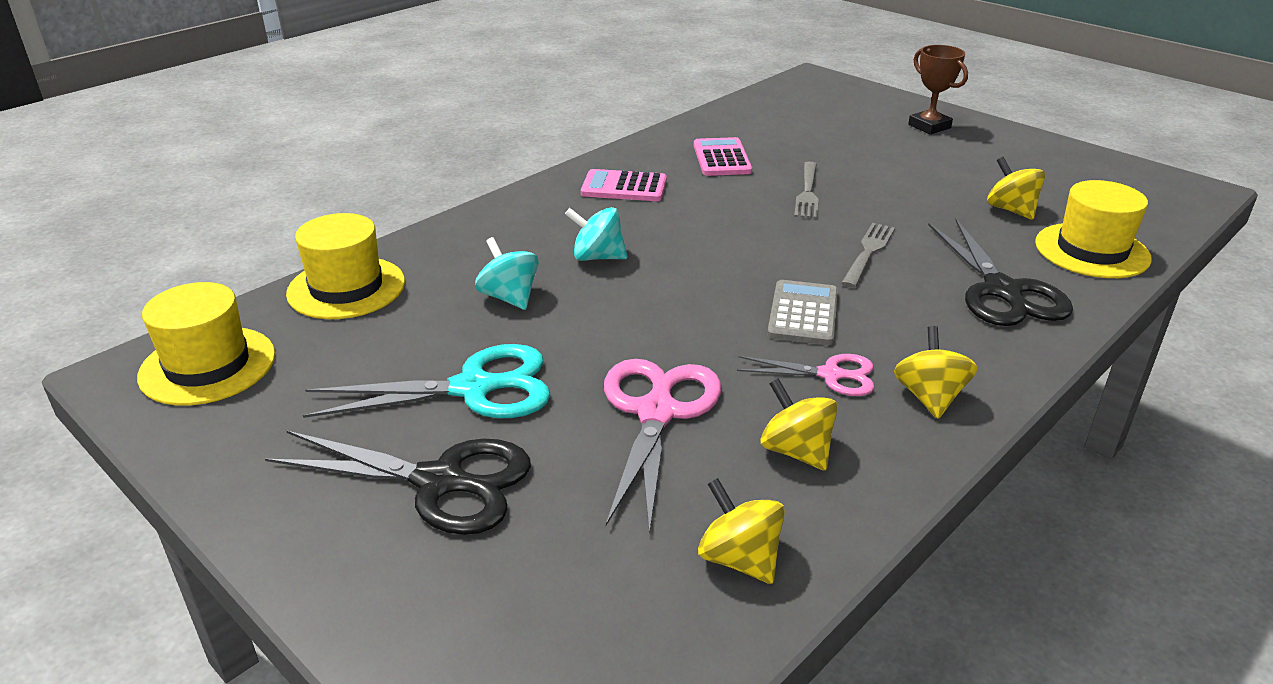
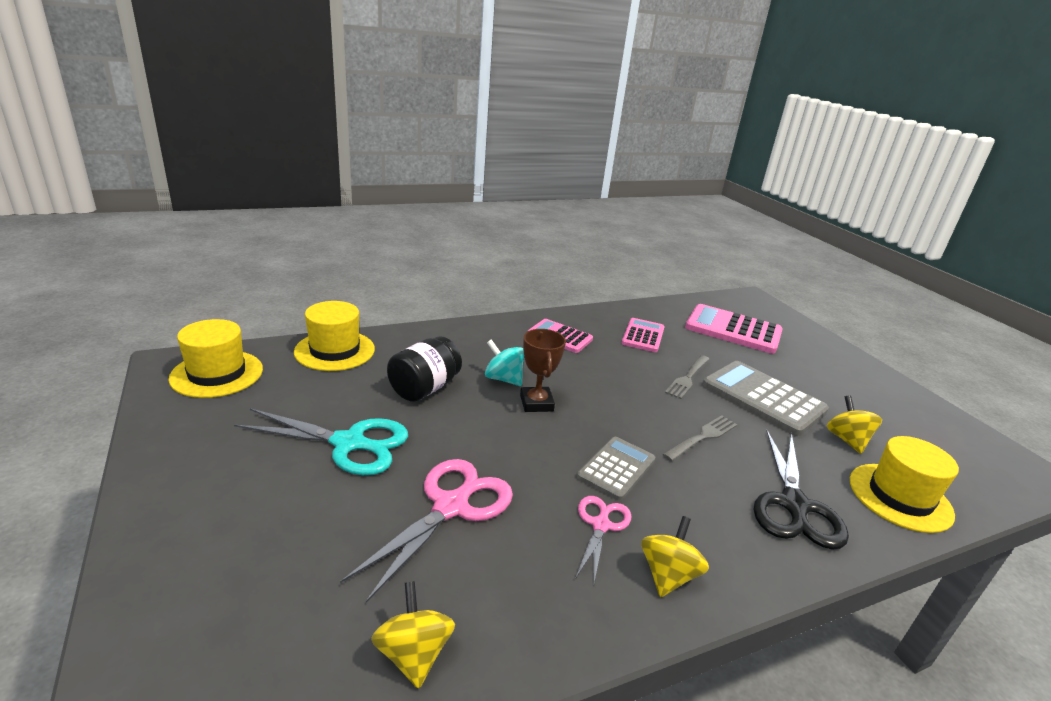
camera: 20 degrees right, 5 degrees down
black scissors [265,431,531,535] -> none
turquoise spinning top [475,237,539,310] -> black jar [387,336,462,402]
pink scissors [737,354,874,396] -> pink scissors turned 105 degrees counterclockwise [575,496,631,582]
yellow spinning top [760,378,838,471] -> none
brown trophy [908,45,968,134] -> brown trophy moved to [520,329,566,412]
none -> pink calculator [685,304,783,354]
none -> grey calculator [702,361,829,436]

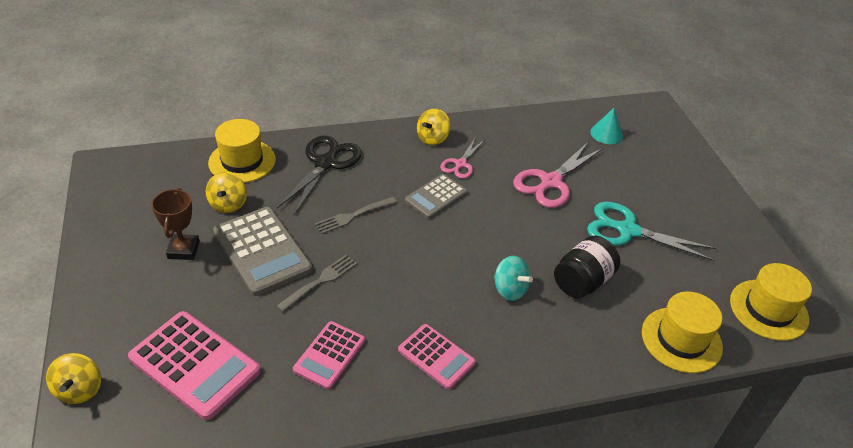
camera: 170 degrees left, 15 degrees up
yellow spinning top [371,581,455,689] -> yellow spinning top moved to [46,353,101,404]
brown trophy [520,329,566,412] -> brown trophy moved to [151,188,200,260]
none -> turquoise cone [590,108,623,144]

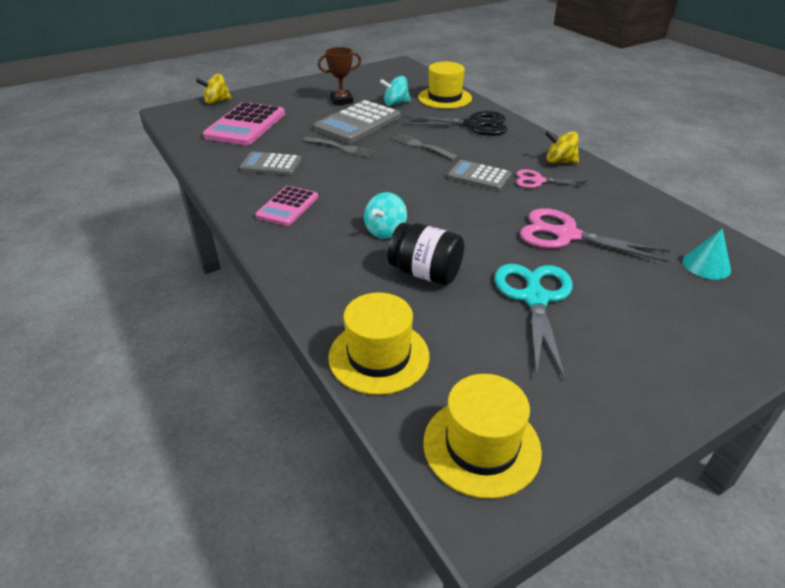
camera: 75 degrees right, 5 degrees down
yellow spinning top [206,172,247,213] -> turquoise spinning top [380,76,411,106]
pink calculator [293,321,365,390] -> grey calculator [239,151,302,175]

